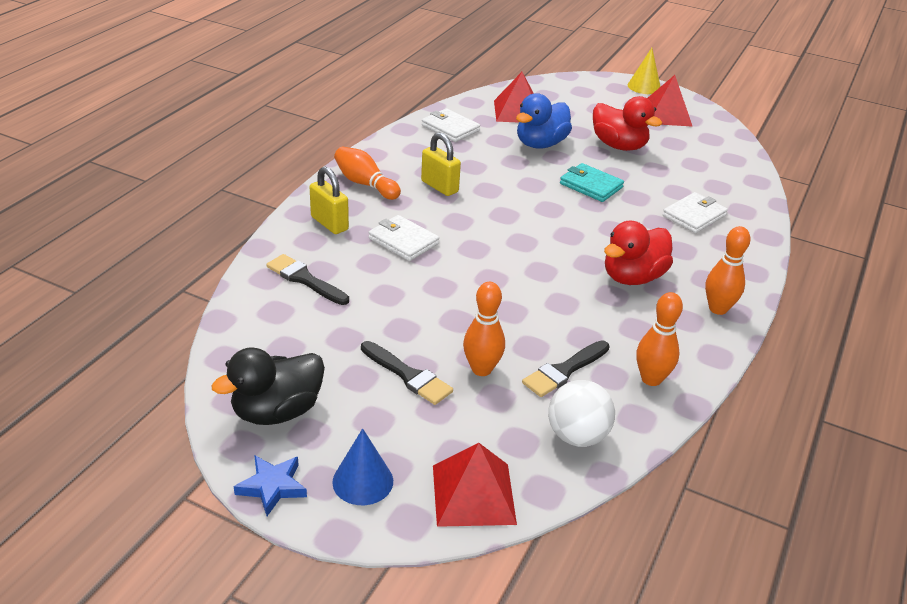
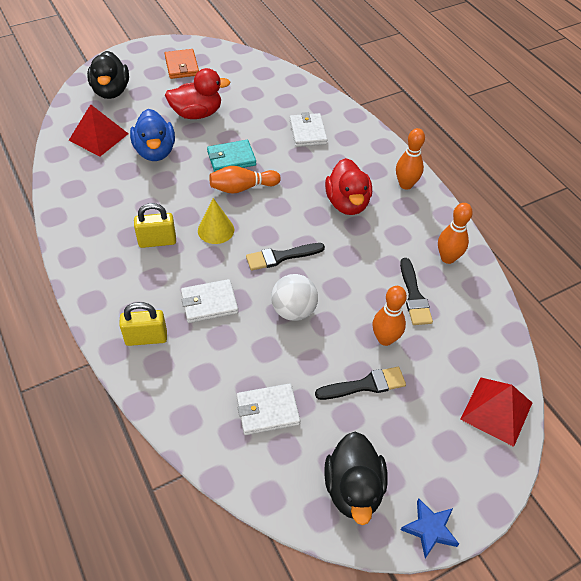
camera: 55 degrees left, 15 degrees up
black brush [266,254,349,305] -> black brush moved to [246,243,325,271]
blue cone [332,428,393,505] -> none
orange bowling pin [334,146,401,200] -> orange bowling pin moved to [210,166,281,194]
white wallet [422,108,480,142] -> white wallet moved to [237,383,300,435]
white ball [548,380,615,447] -> white ball moved to [271,274,318,321]
yellow cone [628,48,661,94] -> yellow cone moved to [198,198,234,244]
red pyramid [647,75,693,127] -> orange wallet [164,49,199,79]
none -> black duck [87,51,129,99]

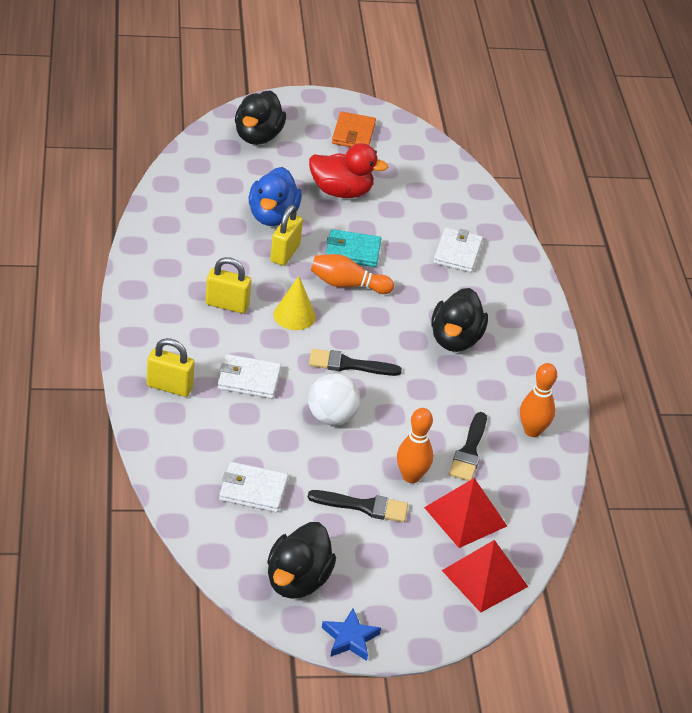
camera: 20 degrees right, 10 degrees down
red pyramid [69,104,129,157] -> red pyramid moved to [424,478,507,548]
red duck [325,158,372,215] -> black duck [431,288,488,352]
orange bowling pin [396,128,425,190] -> none
none -> yellow padlock [270,205,303,266]

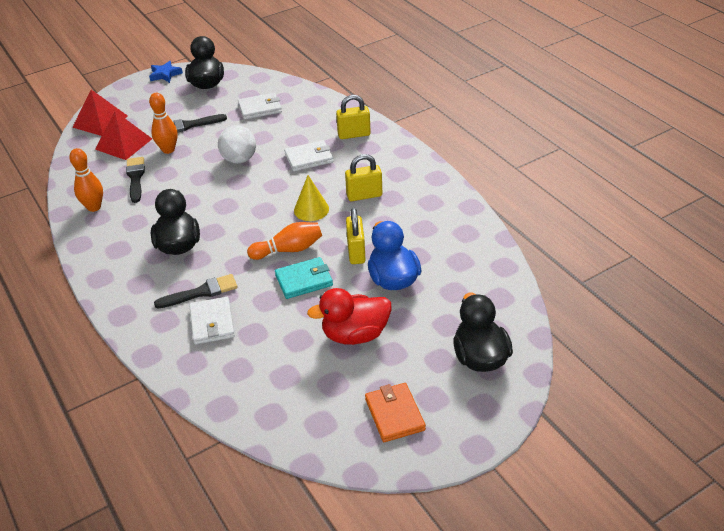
camera: 160 degrees right, 0 degrees up
black brush [309,349,402,376] -> black brush moved to [154,274,238,308]

